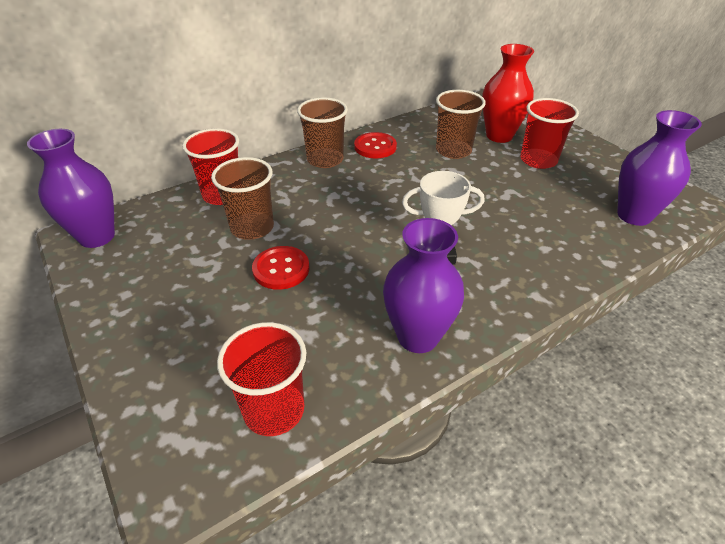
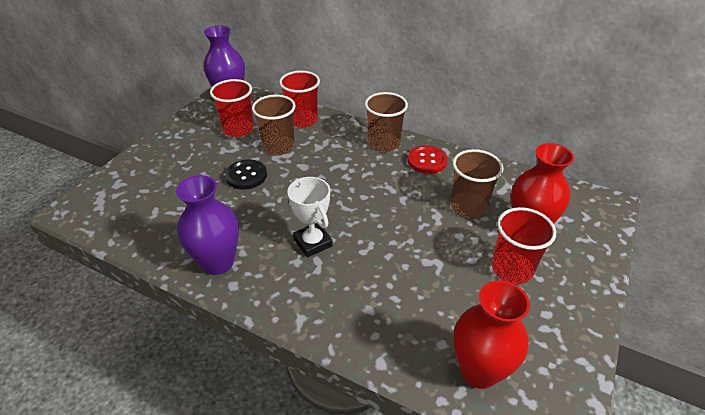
camera: 60 degrees right, 0 degrees up
red cup [217,322,306,436] -> red cup moved to [210,79,254,137]
red button [252,246,310,290] -> black button [225,159,267,190]
purple vase [617,110,702,226] -> red vase [454,280,530,389]

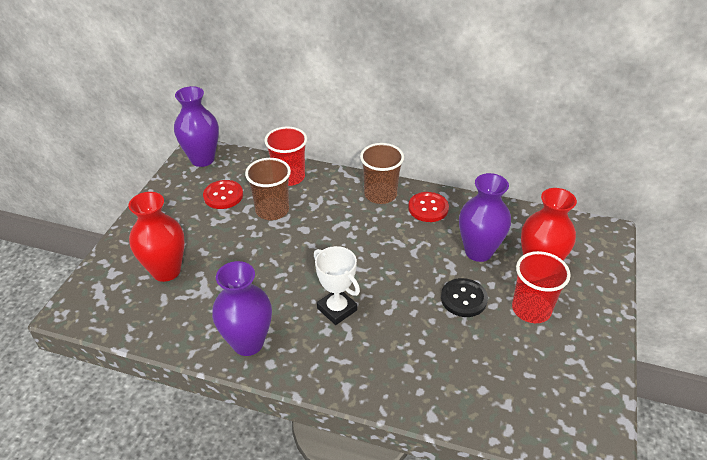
camera: 10 degrees left, 0 degrees up
red cup [210,79,254,137] -> red button [203,180,243,209]
black button [225,159,267,190] -> black button moved to [441,278,488,317]
brown cup [451,149,503,218] -> purple vase [459,173,511,262]
red vase [454,280,530,389] -> red vase moved to [128,192,185,282]

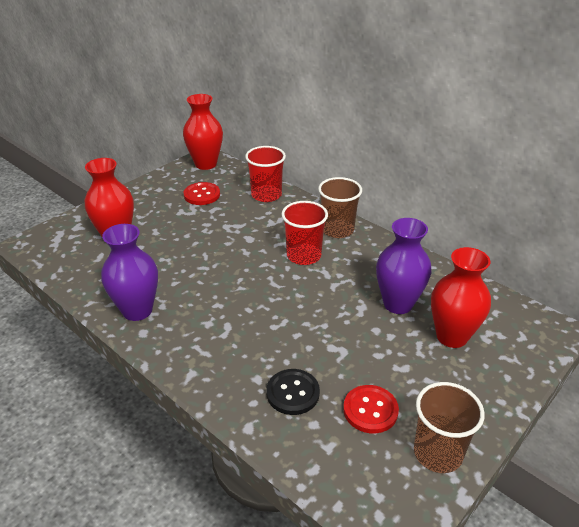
camera: 25 degrees right, 5 degrees down
purple vase [174,86,219,167] -> red vase [183,94,223,170]
brown cup [245,158,291,220] -> brown cup moved to [414,382,485,473]
white trophy [314,246,360,325] -> none
red button [408,192,449,222] -> red button moved to [343,385,399,433]
black button [441,278,488,317] -> black button moved to [267,369,320,415]
red cup [512,251,571,323] -> red cup moved to [281,201,328,265]

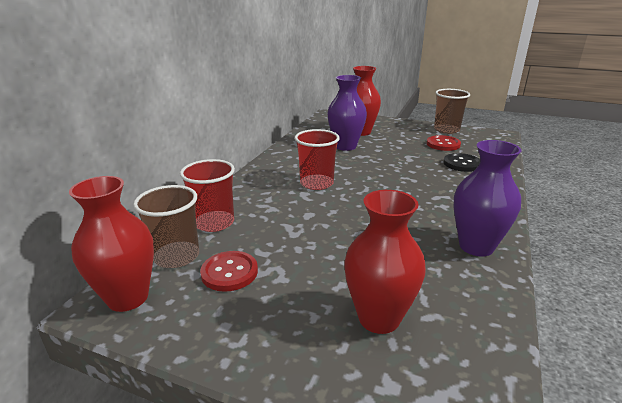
camera: 110 degrees left, 10 degrees down
brown cup [318,177,362,238] -> brown cup moved to [133,185,199,268]

